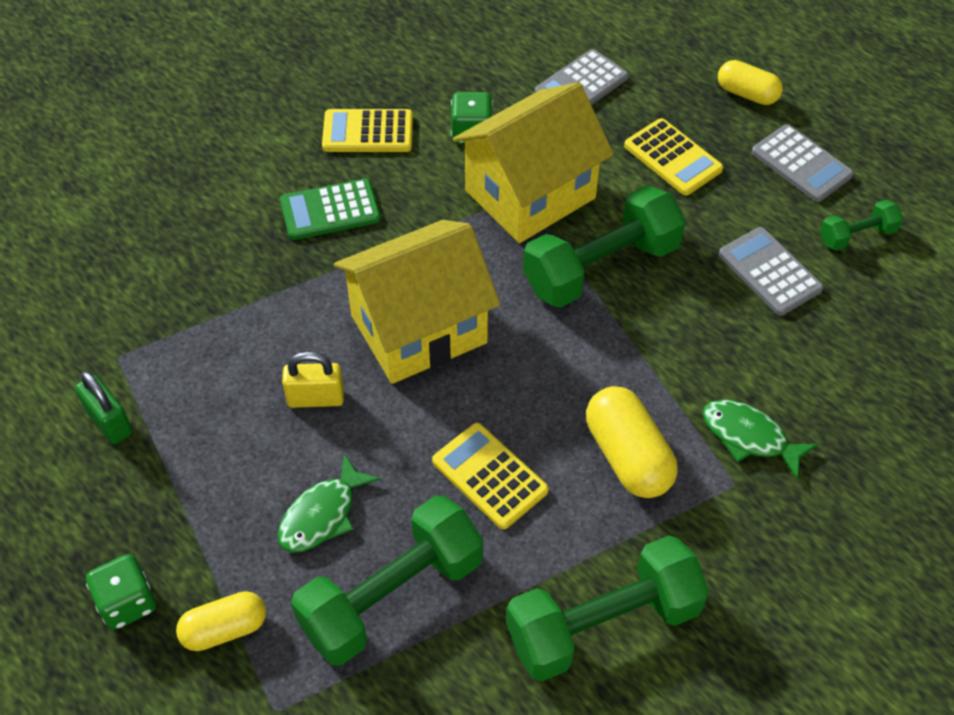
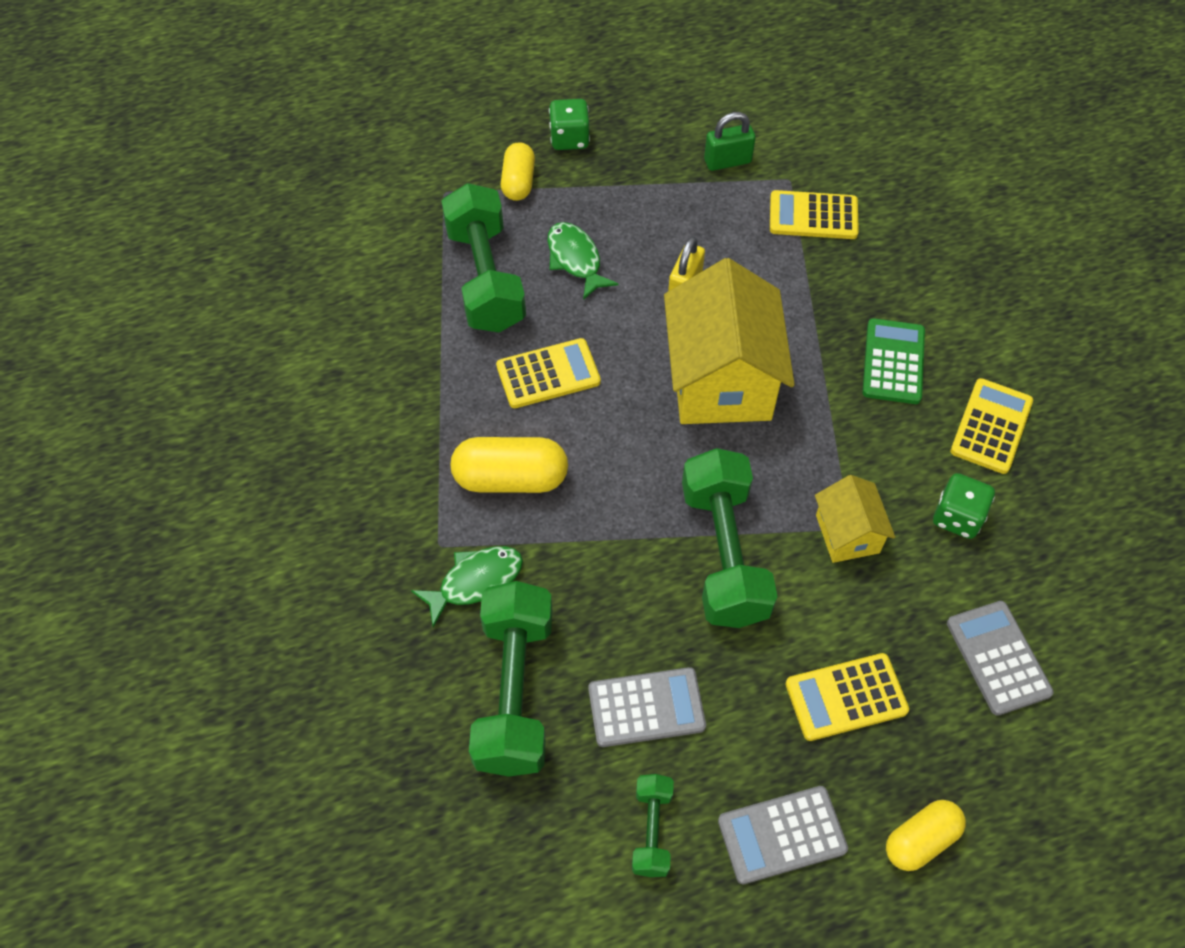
camera: 115 degrees right, 5 degrees up
yellow house [453,82,614,243] -> yellow house [815,475,895,563], size x0.51
green dumbbell [506,535,709,681] -> green dumbbell moved to [469,581,552,777]
none -> yellow calculator [770,190,859,239]

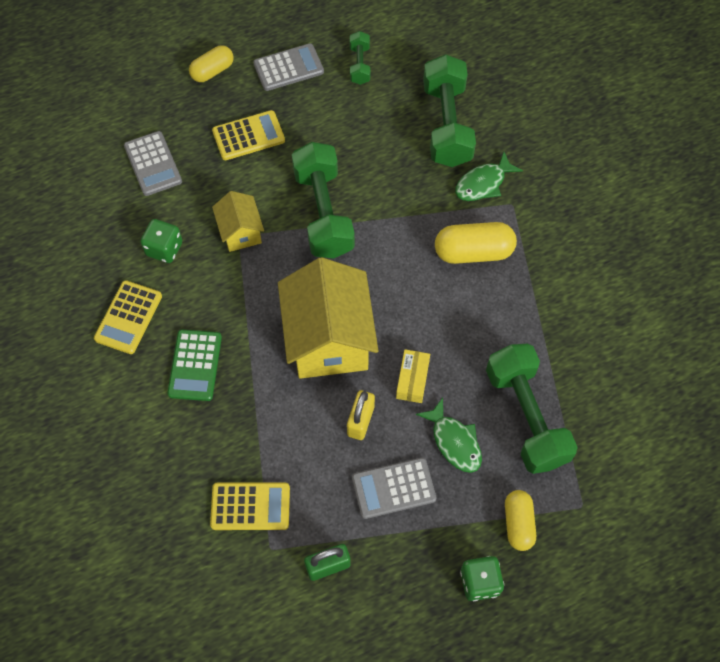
camera: 175 degrees right, 5 degrees up
yellow calculator [496,338,601,408] -> none
grey calculator [588,667,706,747] -> grey calculator moved to [352,458,436,519]
none -> yellow box [396,349,430,403]

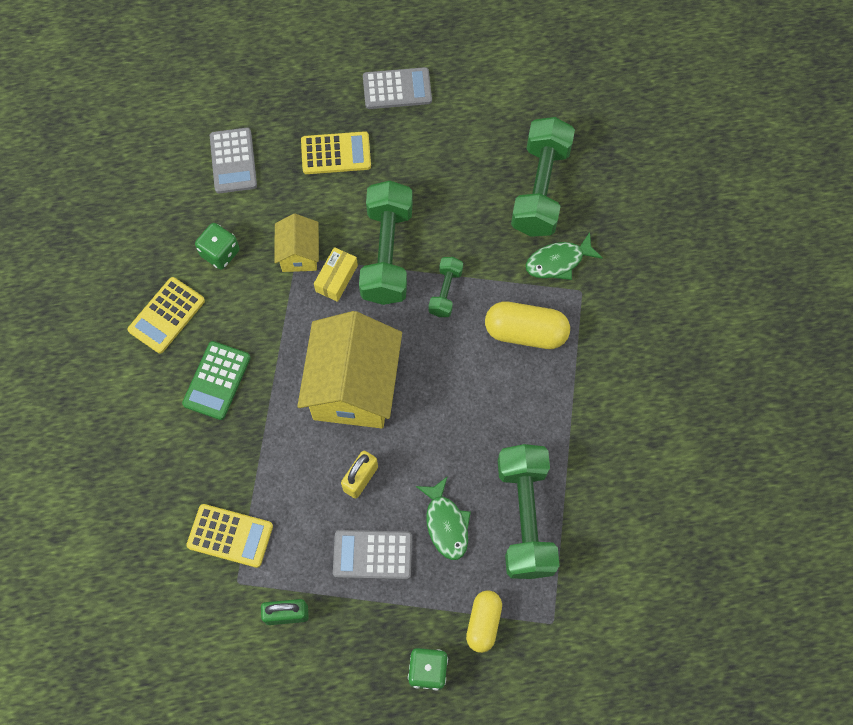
camera: 15 degrees right, 5 degrees up
yellow capsule [189,45,234,82] -> none
green dumbbell [350,31,370,85] -> green dumbbell moved to [428,257,463,317]
yellow box [396,349,430,403] -> yellow box moved to [314,247,358,302]

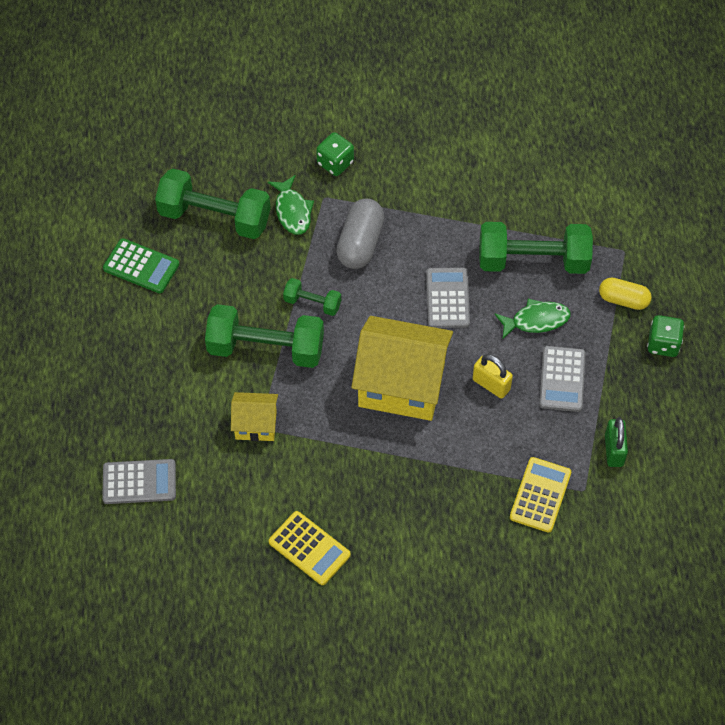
camera: 85 degrees left, 10 degrees down
green calculator [182,341,251,420] -> green calculator moved to [103,238,179,293]
green dice [195,223,239,270] -> green dice moved to [316,132,354,176]
yellow calculator [301,131,371,174] -> none
yellow box [314,247,358,302] -> none
grey calculator [363,67,432,109] -> grey calculator moved to [426,268,470,328]
yellow capsule [485,302,570,349] -> grey capsule [336,198,384,269]

